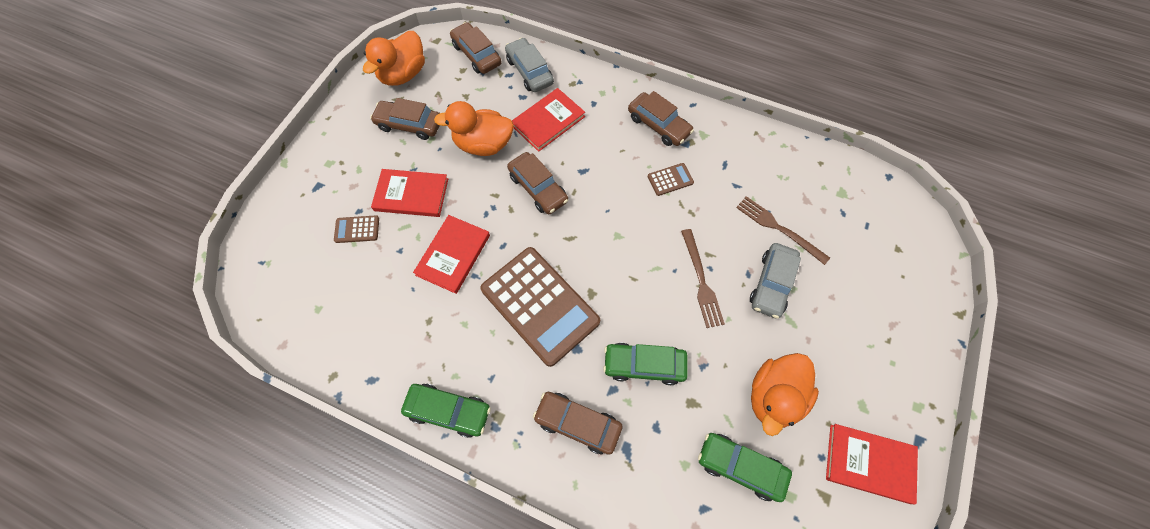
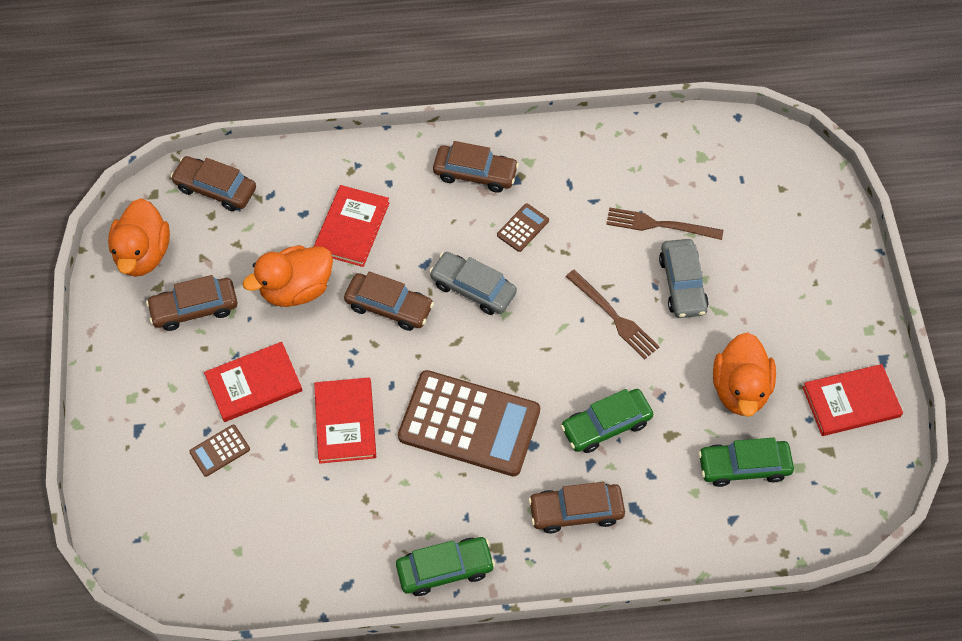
camera: 30 degrees left, 5 degrees down
grey car [505,38,554,92] -> grey car moved to [429,252,517,315]

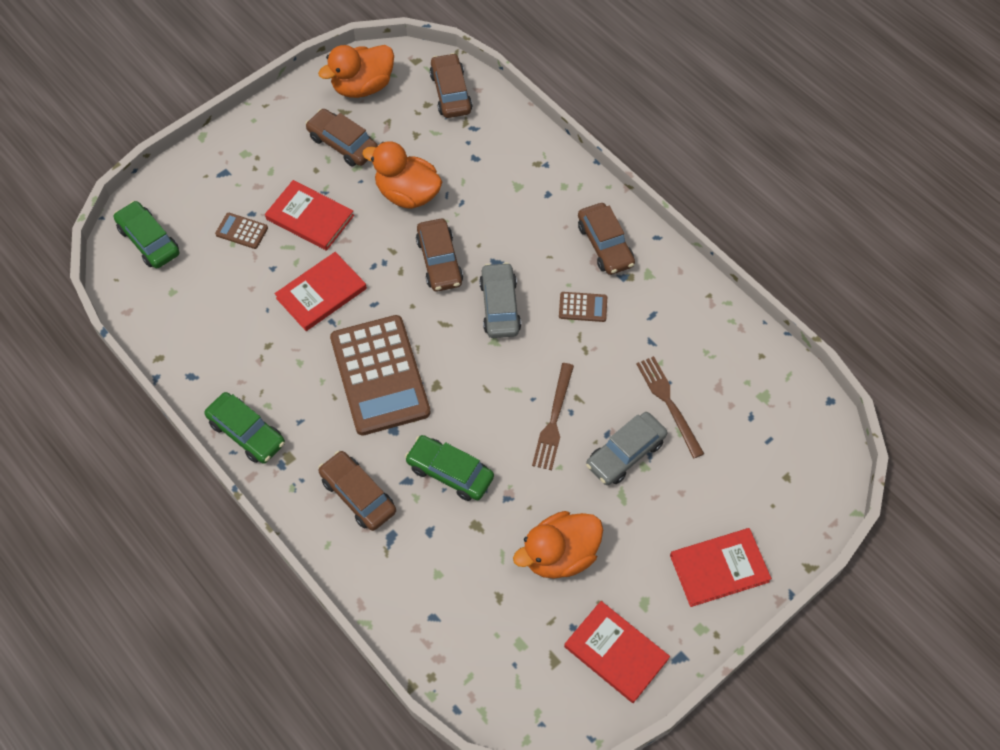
camera: 55 degrees right, 0 degrees up
red book [314,185,389,267] -> red book moved to [670,528,772,607]
green car [698,438,794,487] -> green car moved to [114,201,179,268]

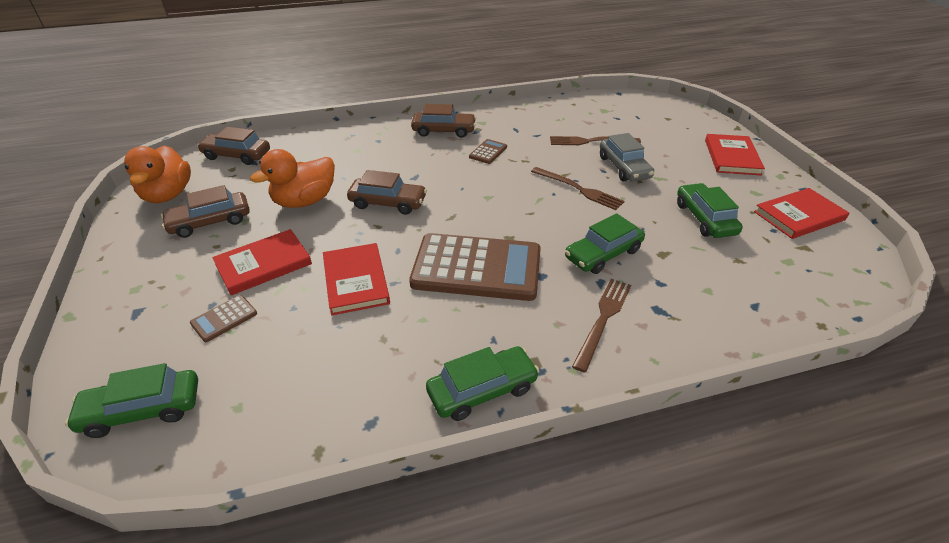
camera: 65 degrees left, 20 degrees down
brown car [318,451,396,531] -> brown fork [572,279,631,373]
grey car [479,262,521,338] -> none
orange duck [513,511,603,579] -> green car [677,183,743,238]

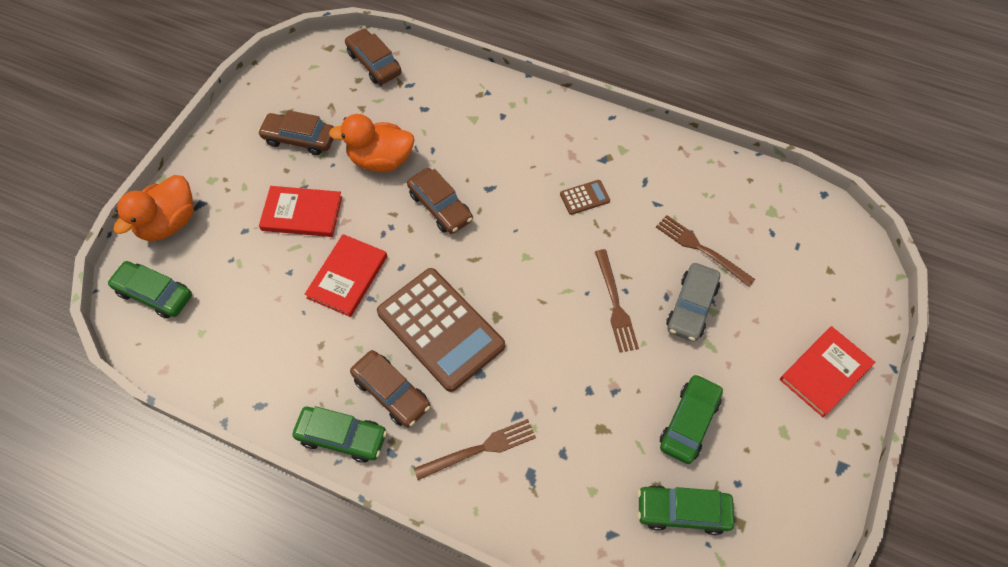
camera: 40 degrees right, 20 degrees up
orange duck [124,146,191,203] -> orange duck moved to [113,175,193,241]
brown calculator [190,295,257,342] -> none
brown car [411,104,476,138] -> brown car moved to [350,350,430,428]
green car [565,213,645,274] -> green car moved to [638,485,735,535]
red book [754,188,849,239] -> none

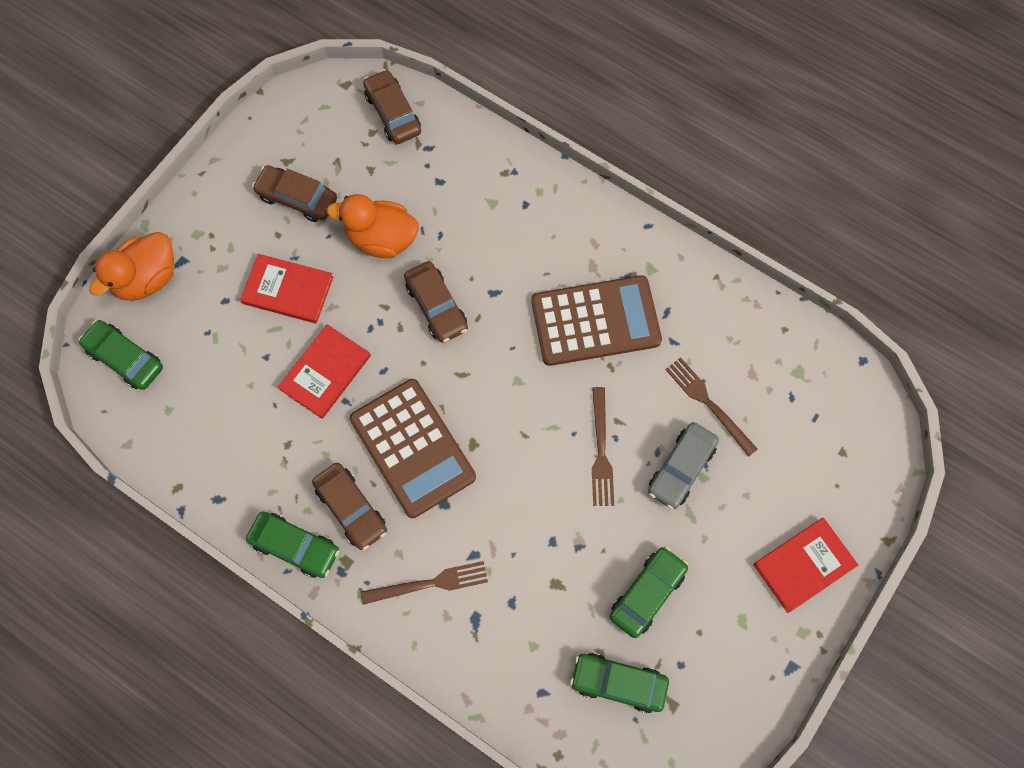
camera: 10 degrees right, 10 degrees up
brown calculator [560,180,610,215] -> brown calculator [531,275,662,366], size x2.44

